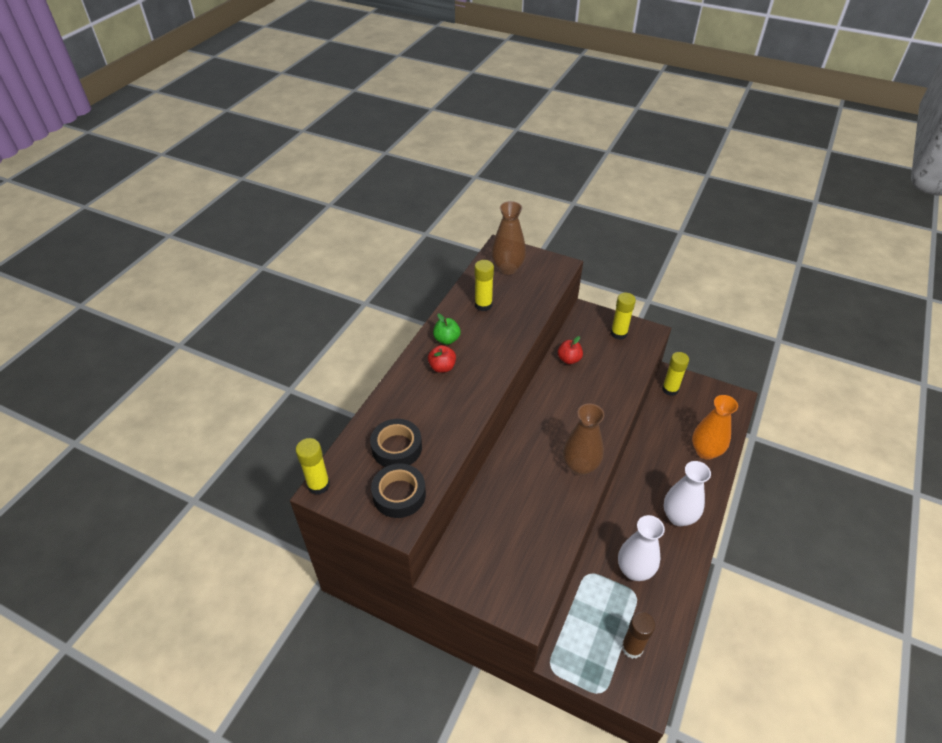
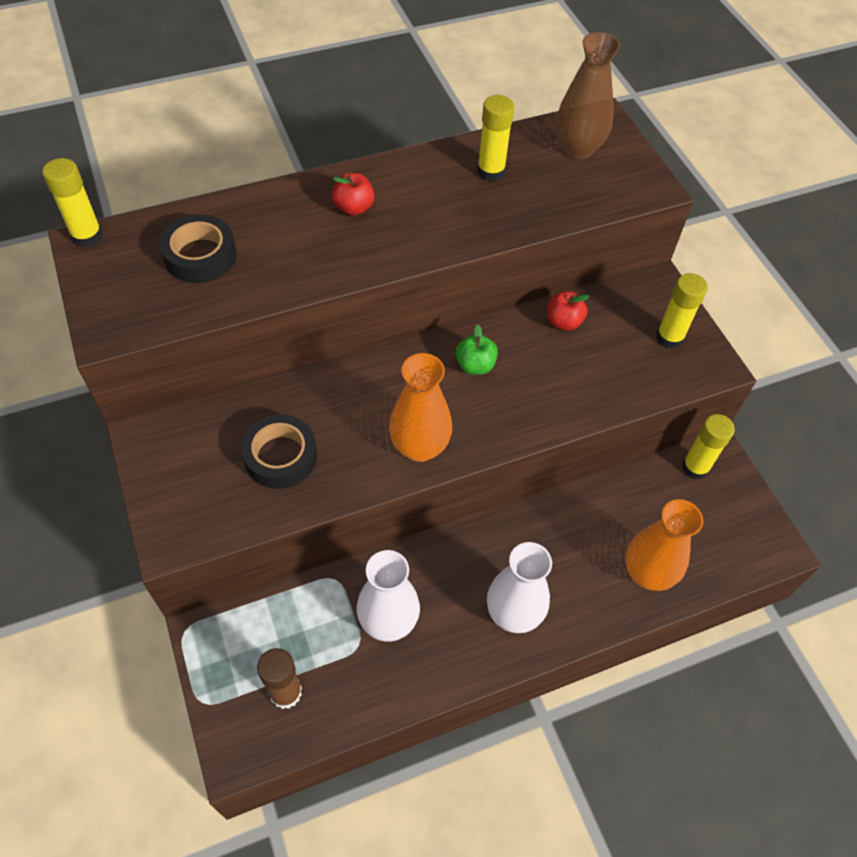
camera: 40 degrees right, 10 degrees up
black tape [371,464,426,518] -> black tape moved to [241,414,317,489]
green apple [433,314,461,345] -> green apple moved to [456,324,498,375]
brown vase [563,404,604,476] -> orange vase [389,353,452,462]

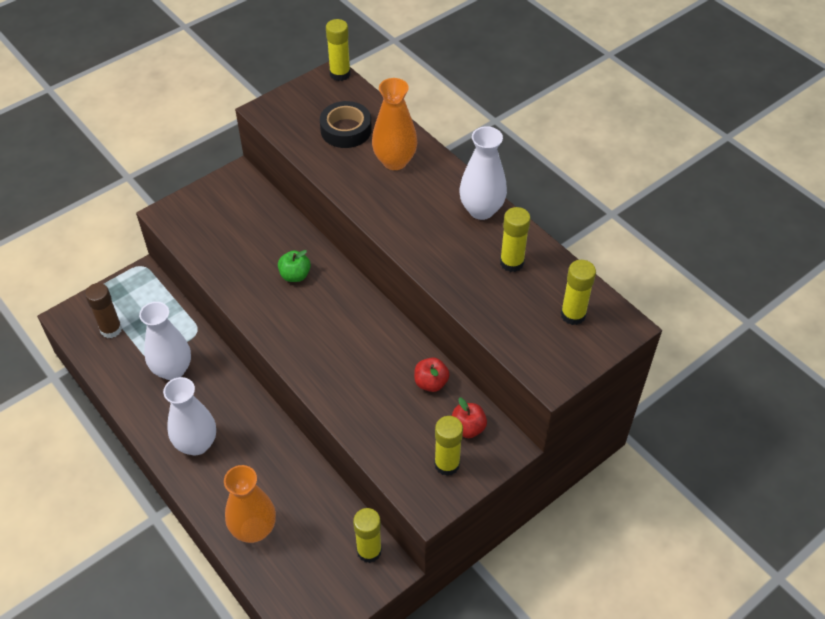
camera: 75 degrees right, 5 degrees down
black tape [241,414,317,489] -> none
red apple [331,173,375,216] -> red apple moved to [452,397,487,438]
orange vase [389,353,452,462] -> orange vase moved to [372,78,417,170]
green apple [456,324,498,375] -> green apple moved to [278,250,311,282]
brown vase [556,32,620,159] -> yellow glue stick [561,260,596,325]
none -> white vase [459,126,507,220]

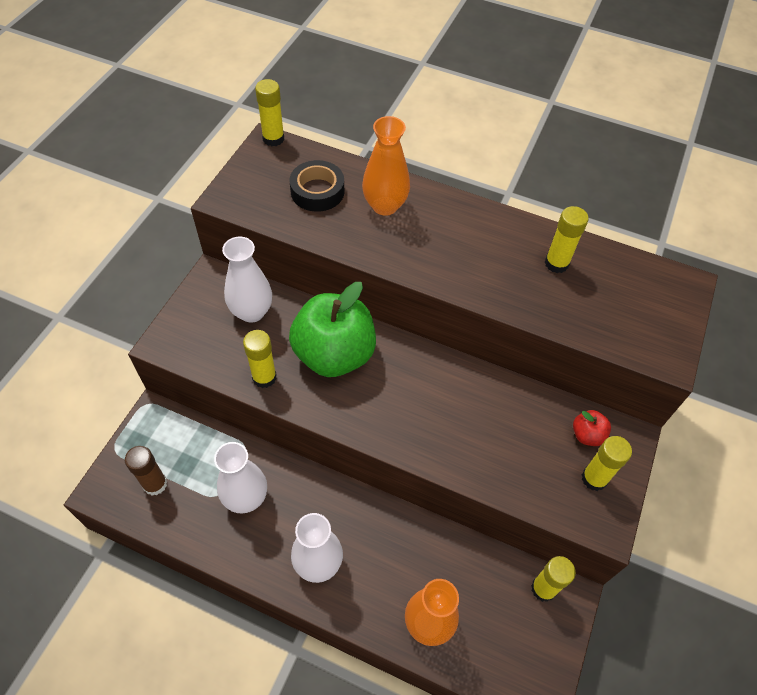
camera: 30 degrees left, 5 degrees up
green apple [278,250,311,282] -> green apple [289,282,376,377], size x2.42
red apple [414,357,450,392] -> none
white vase [459,126,507,220] -> white vase moved to [222,237,272,323]
yellow glue stick [561,260,596,325] -> yellow glue stick moved to [243,330,277,388]

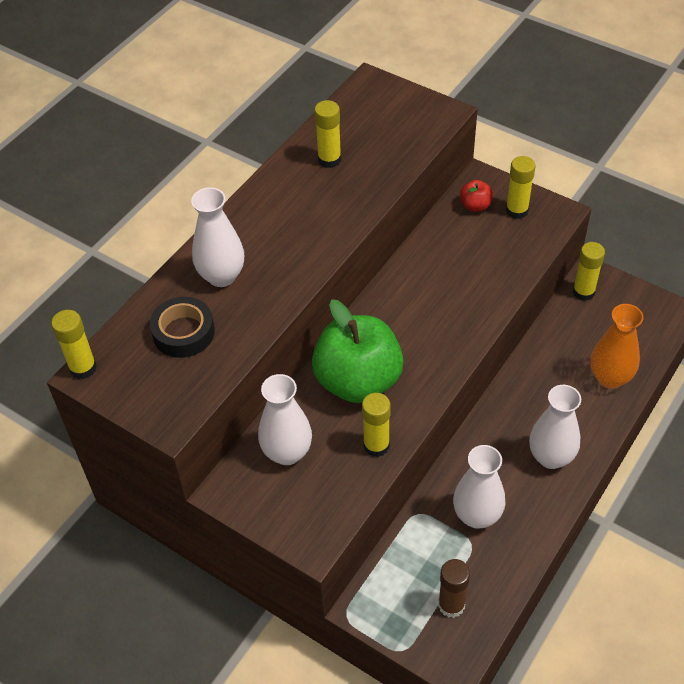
camera: 75 degrees left, 5 degrees down
orange vase [362,116,410,216] -> white vase [191,187,244,287]

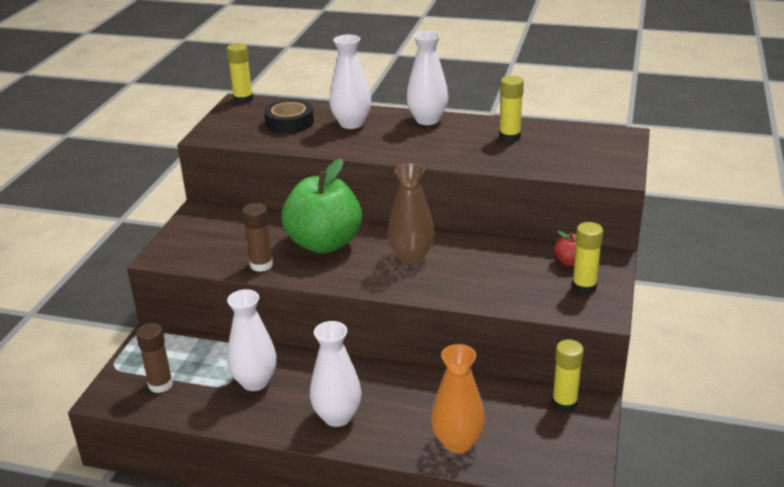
camera: 70 degrees right, 20 degrees down
white vase [258,374,312,465] -> white vase moved to [406,31,448,125]
yellow glue stick [362,393,390,457] -> brown glue stick [242,203,273,272]
none -> brown vase [388,163,434,264]

